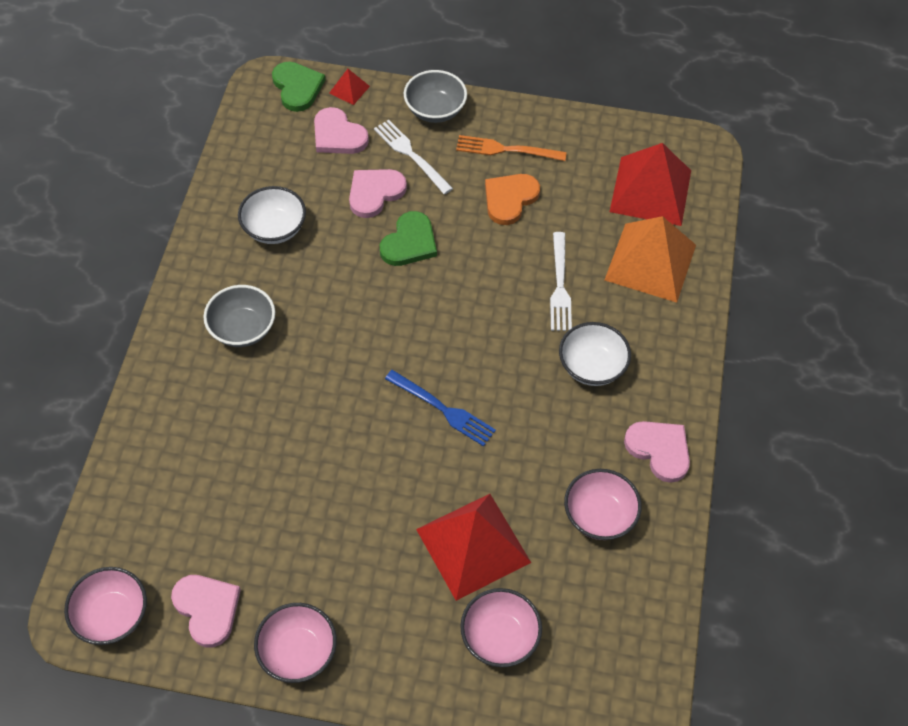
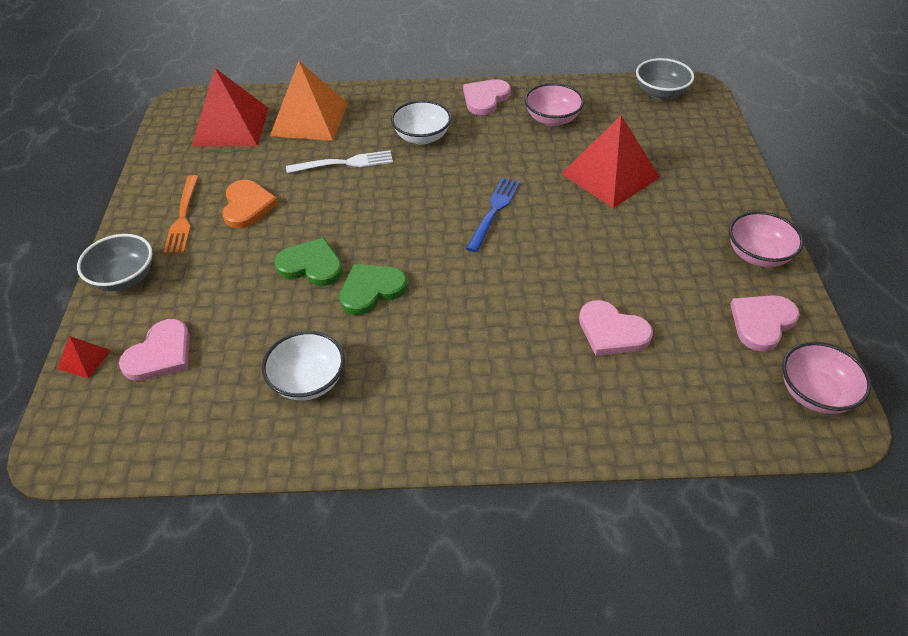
camera: 100 degrees left, 10 degrees down
grey bowl [204,285,275,347] -> grey bowl moved to [636,58,694,100]
green heart [272,62,325,112] -> green heart moved to [339,264,407,315]
pink heart [349,169,407,218] -> pink heart moved to [579,300,653,356]
white fork [374,120,453,194] -> none
pink bowl [460,588,542,667] -> none
orange heart [485,174,540,225] -> orange heart turned 120 degrees counterclockwise [222,180,279,228]

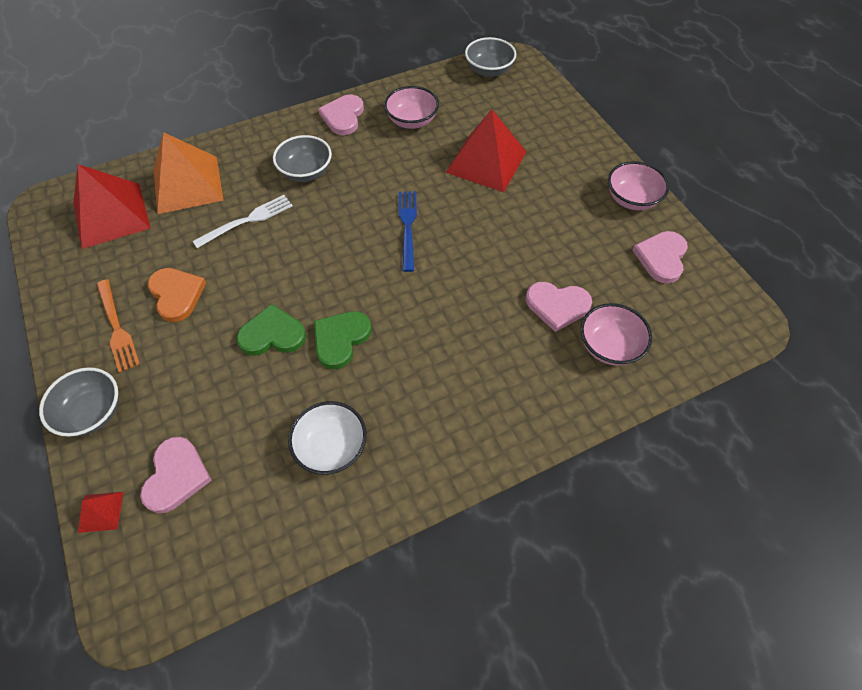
camera: 25 degrees left, 10 degrees up
white bowl [391,100,452,145] -> grey bowl [273,135,332,182]
pink bowl [782,342,871,414] -> pink bowl moved to [581,303,652,366]

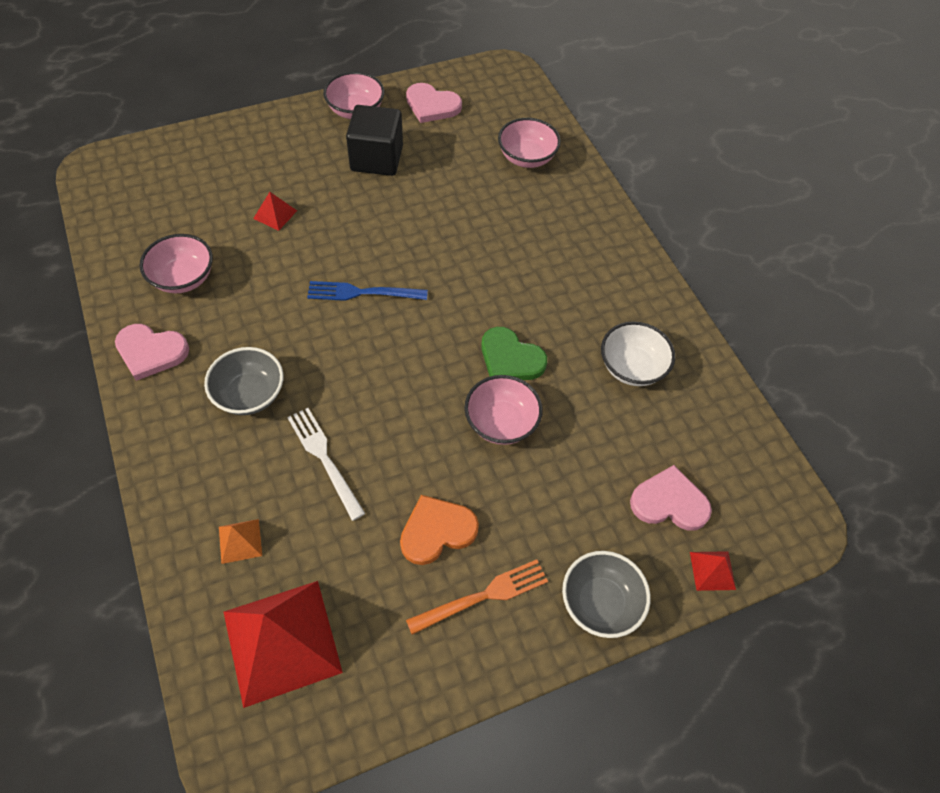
camera: 90 degrees left, 0 degrees up
orange pyramid [154,132,224,214] -> orange pyramid [219,519,262,564], size x0.43
green heart [236,304,306,356] -> pink bowl [464,375,543,445]
red pyramid [446,109,526,192] -> red pyramid [253,192,297,231], size x0.43
grey bowl [465,37,516,77] -> none
pink heart [526,282,592,332] -> none
none -> black cube [346,105,403,176]

